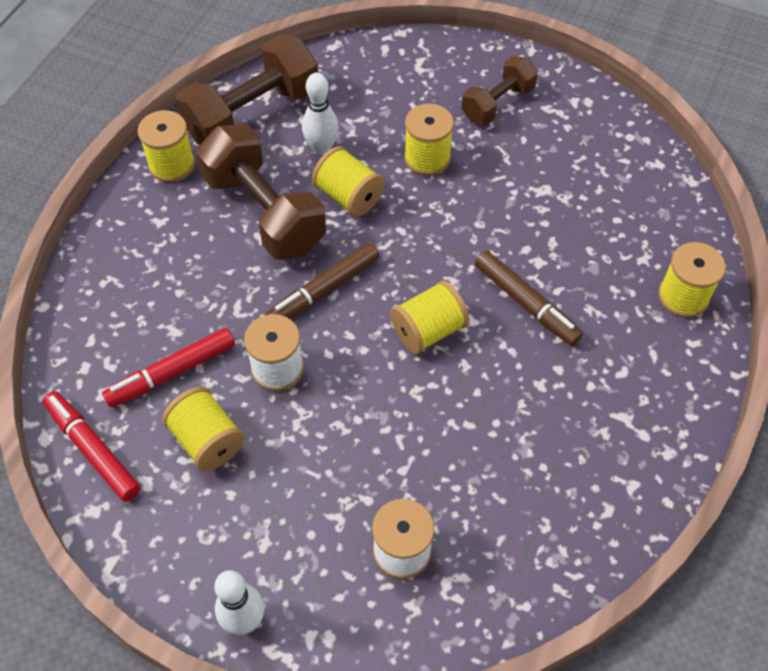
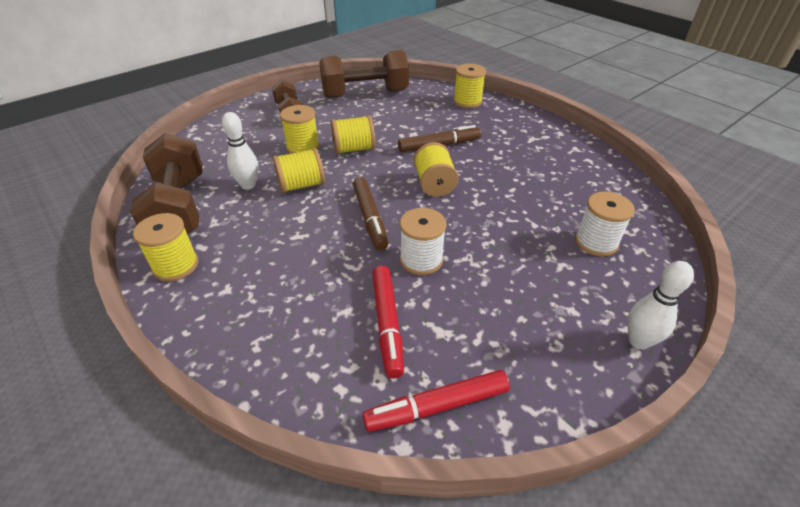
camera: 65 degrees left, 15 degrees down
yellow spool [162,387,245,472] -> yellow spool moved to [331,115,375,154]
brown dumbbell [196,124,326,260] -> brown dumbbell moved to [320,50,409,98]

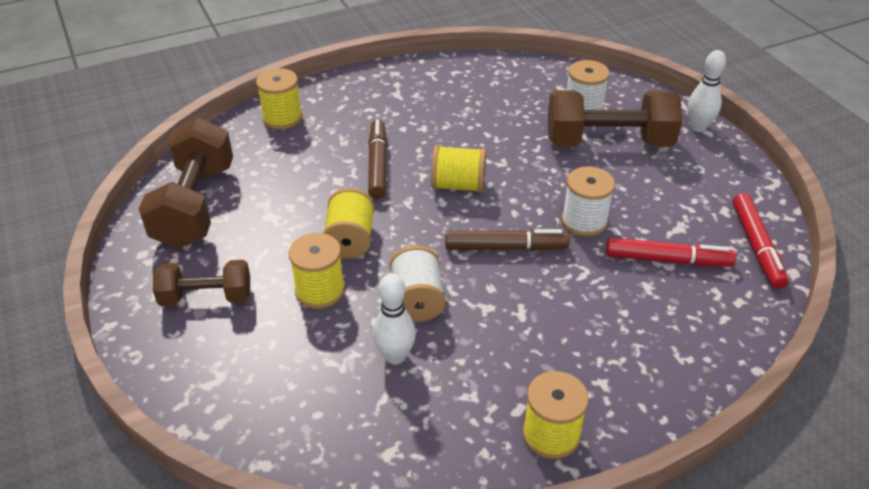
camera: 75 degrees left, 0 degrees up
brown dumbbell [130,133,203,234] -> brown dumbbell moved to [548,90,682,147]
yellow spool [273,148,325,193] -> white spool [389,245,445,322]

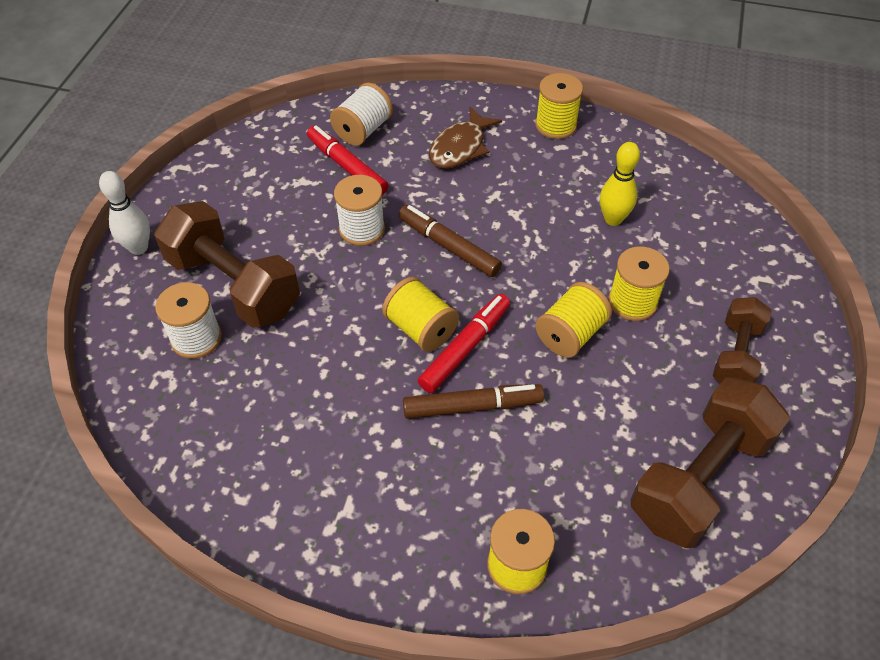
camera: 140 degrees left, 10 degrees up
brown dumbbell [153,260,250,306] -> brown dumbbell turned 75 degrees clockwise [713,297,772,383]
brown marker [368,119,387,199] -> brown marker turned 135 degrees counterclockwise [403,384,544,419]
white bowling pin [373,273,416,365] -> yellow bowling pin [600,142,640,226]
white spool [389,245,445,322] -> white spool moved to [330,83,393,146]
red marker [733,193,789,289] -> red marker moved to [418,294,510,393]
none -> brown fish [429,107,502,169]

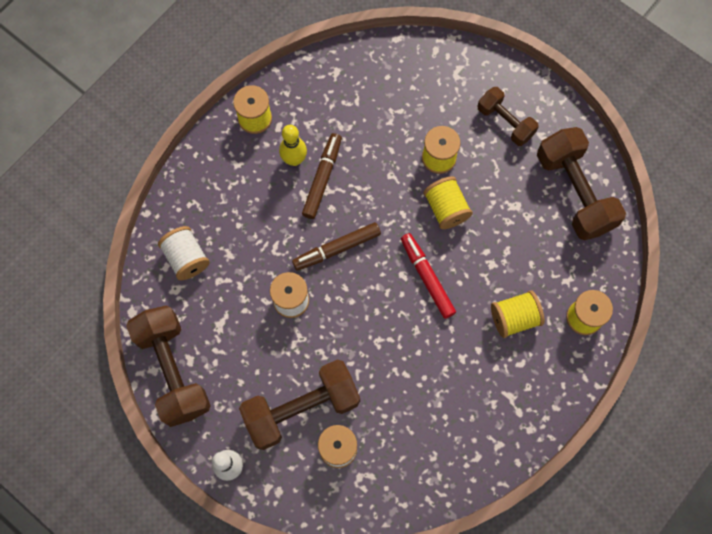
camera: 65 degrees left, 20 degrees up
red marker [307,125,389,195] -> none
yellow spool [382,277,459,352] -> yellow spool moved to [491,291,544,338]
brown marker [403,384,544,419] -> brown marker moved to [302,133,342,219]
brown fish [429,107,502,169] -> none
yellow bowling pin [600,142,640,226] -> yellow bowling pin moved to [279,125,307,166]
none -> brown dumbbell [126,305,211,427]

